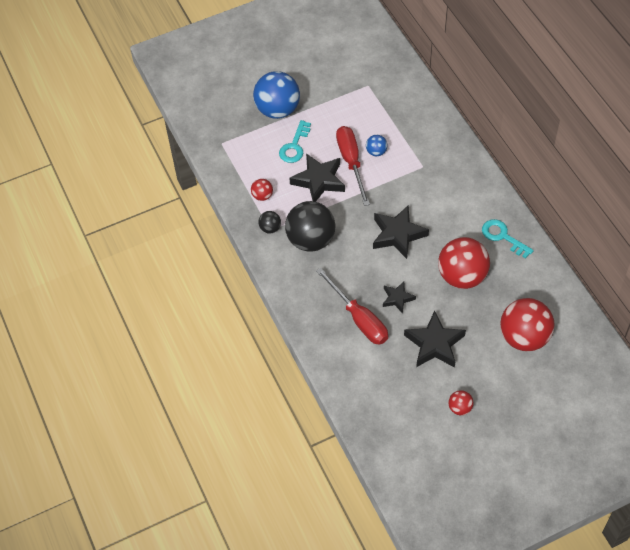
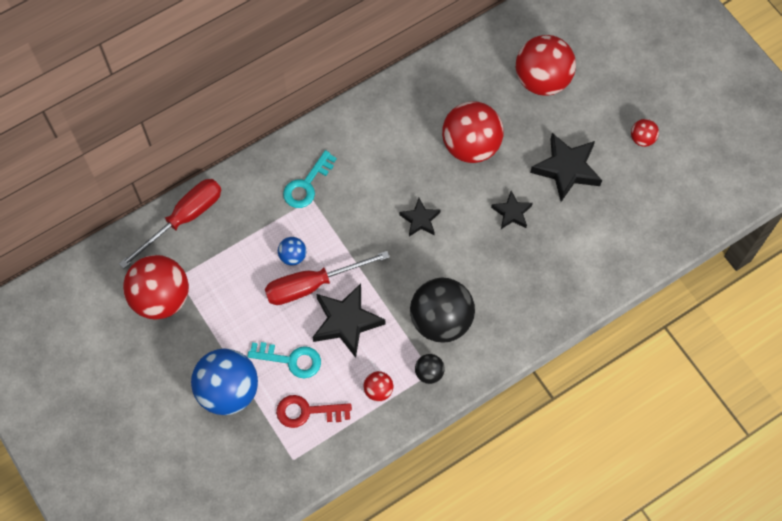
camera: 100 degrees left, 10 degrees up
red screwdriver [316,268,388,345] -> red screwdriver moved to [119,179,221,269]
black star [373,206,429,259] -> black star [399,198,441,237], size x0.57
turquoise key [482,219,534,258] -> turquoise key moved to [283,150,337,208]
none -> red ball [123,255,189,320]
none -> red key [276,395,352,428]

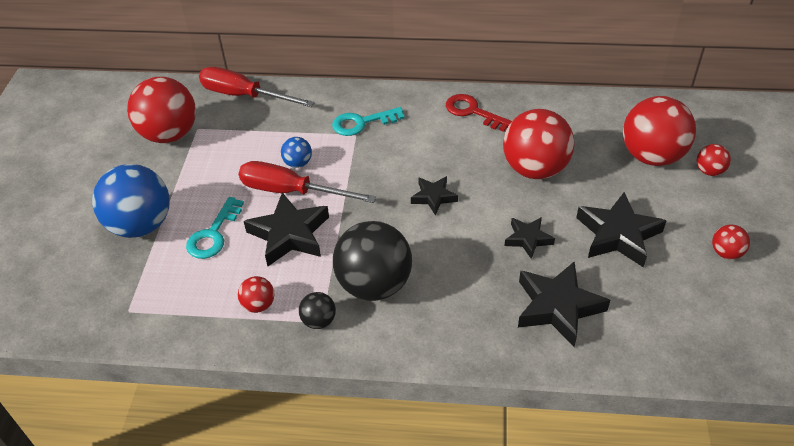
camera: 40 degrees right, 20 degrees down
red screwdriver [119,179,221,269] -> red screwdriver turned 150 degrees counterclockwise [199,67,315,107]
turquoise key [247,342,321,378] -> turquoise key turned 60 degrees clockwise [186,197,244,259]
red key [276,395,352,428] -> red key moved to [446,94,512,132]
none -> black star [518,261,610,347]
none -> red ball [697,144,731,176]

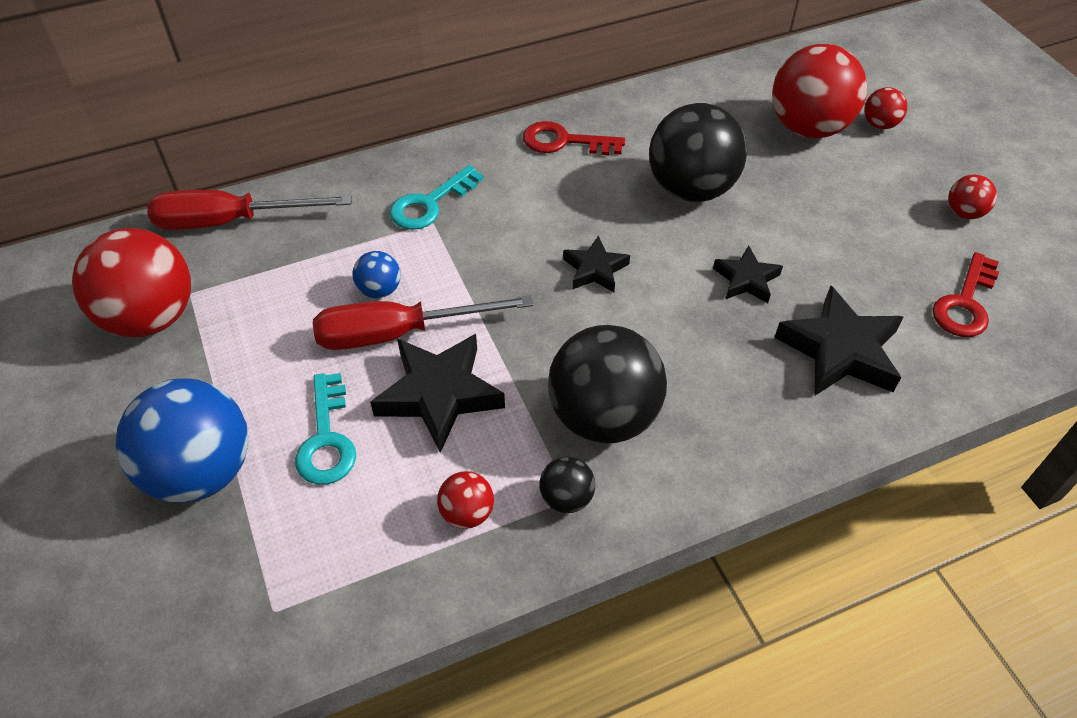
camera: 30 degrees left, 5 degrees up
red ball [503,109,574,179] -> black ball [649,103,747,202]
black star [576,192,666,268] -> none
none -> red key [932,252,999,337]

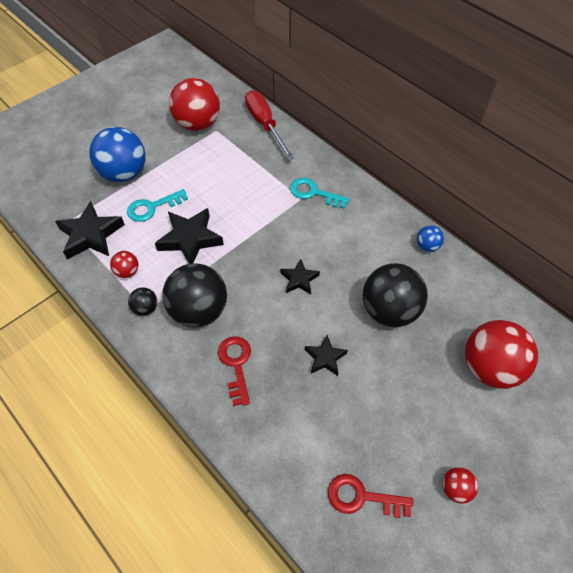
camera: 70 degrees right, 5 degrees up
red screwdriver [313,295,533,350] -> none
blue ball [353,251,401,299] -> blue ball moved to [417,225,444,252]
red key [523,121,625,155] -> red key moved to [218,336,251,406]
black star [774,285,903,396] -> black star moved to [55,201,125,260]
red ball [864,87,907,129] -> none

